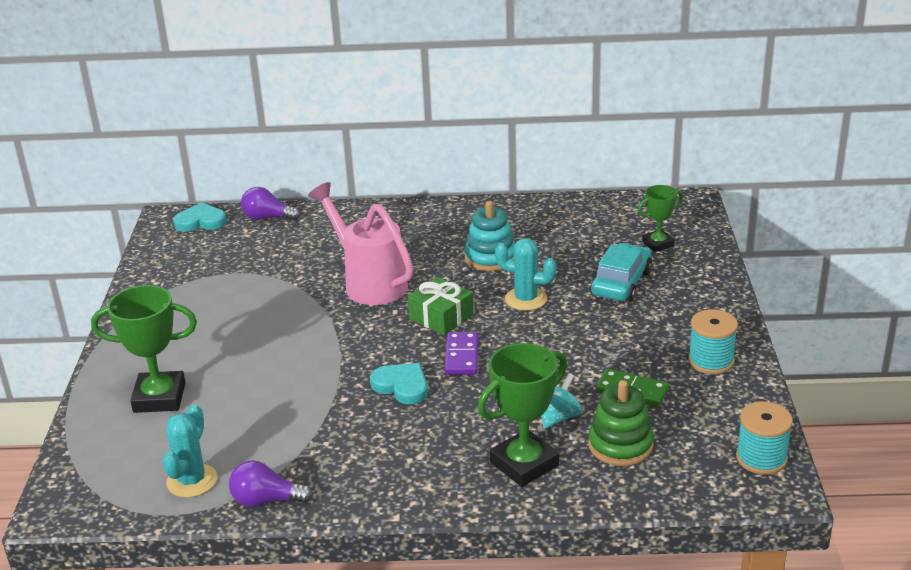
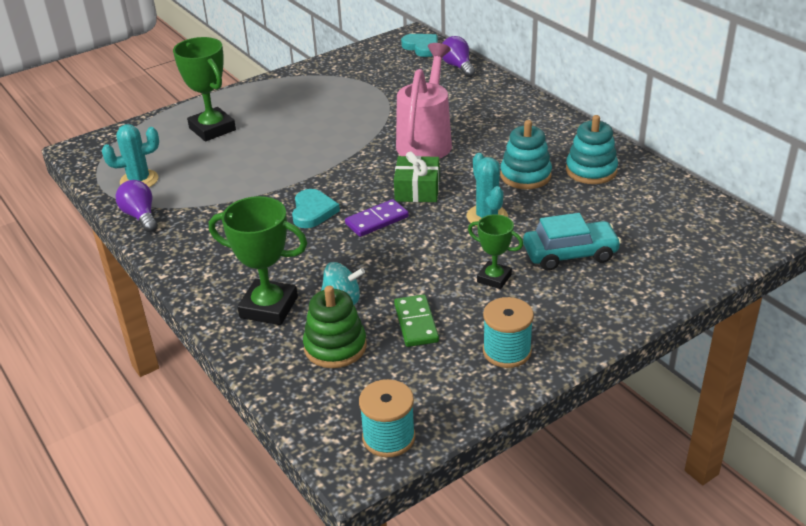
camera: 55 degrees right, 5 degrees up
green trophy [638,185,683,252] -> green trophy moved to [468,214,523,289]
none -> turquoise stacking toy [566,115,618,184]

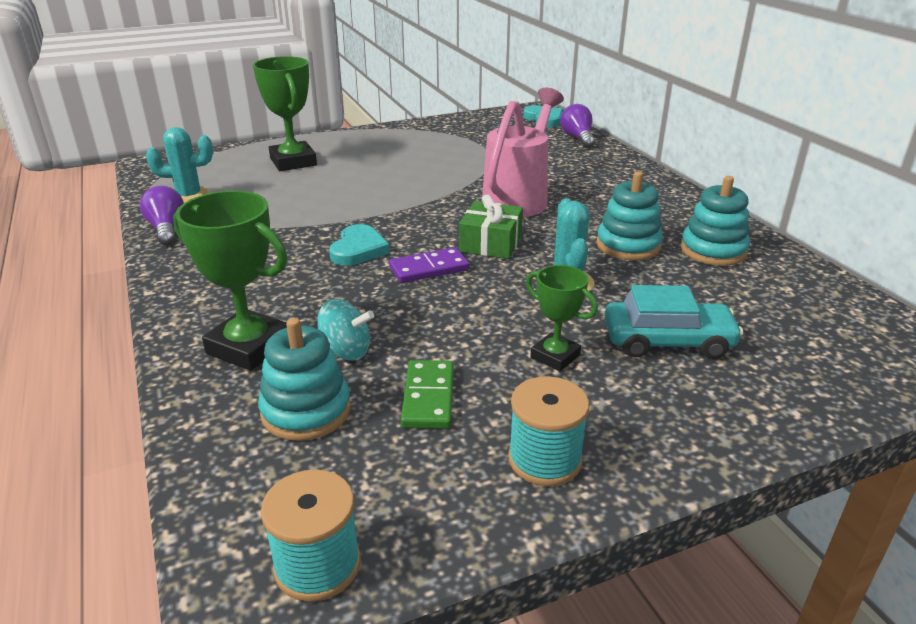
camera: 10 degrees right, 5 degrees down
green stacking toy [303,286,367,368] -> turquoise stacking toy [258,318,351,441]

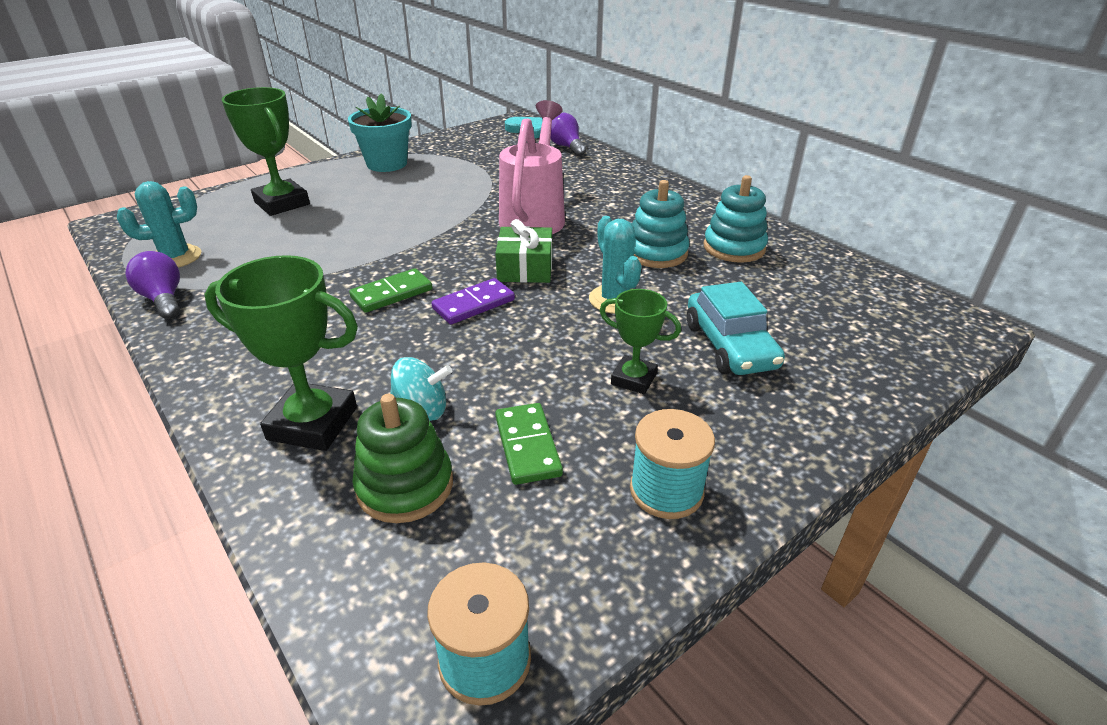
camera: 15 degrees left, 5 degrees up
turquoise stacking toy [258,318,351,441] -> green stacking toy [352,394,453,523]
turquoise heart [329,224,390,266] -> green domino [349,268,433,313]
turquoise car [605,285,743,359] -> turquoise car turned 90 degrees clockwise [687,282,785,375]
none -> turquoise flower pot [348,94,412,172]

